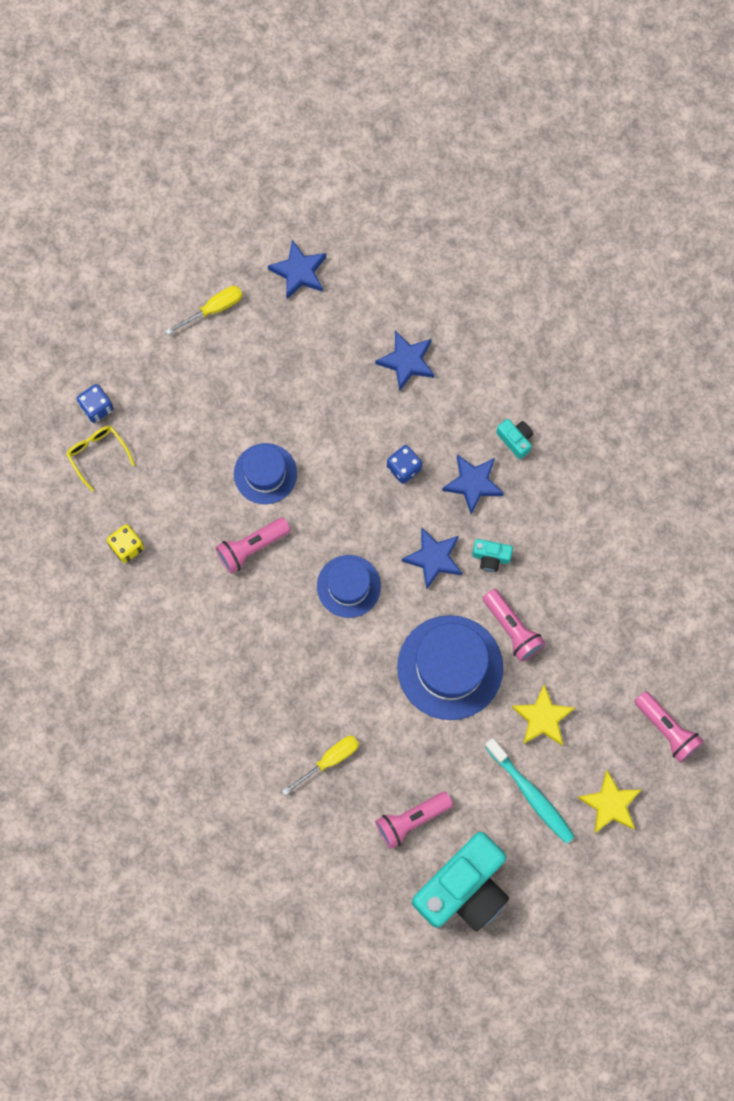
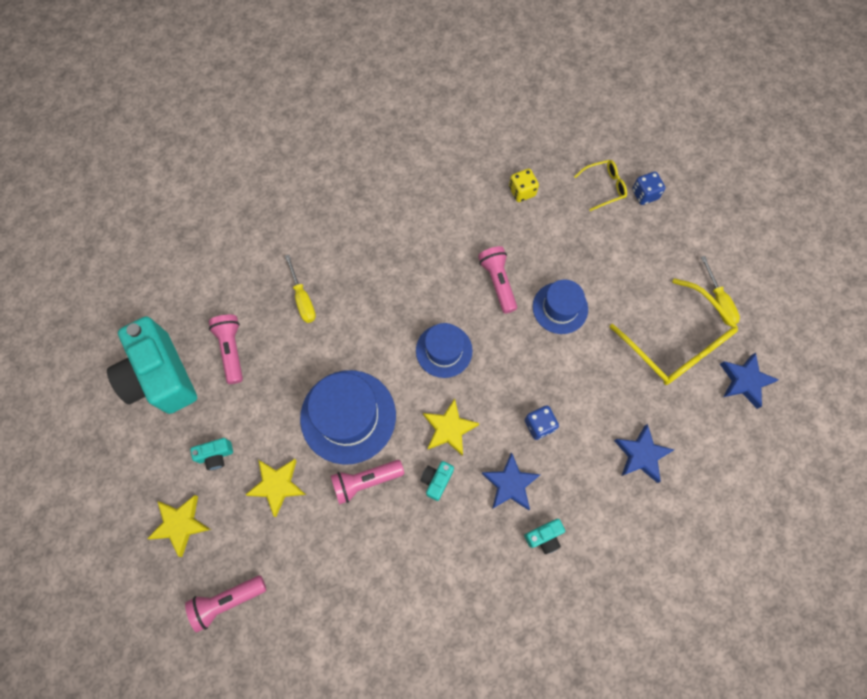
camera: 105 degrees right, 5 degrees down
blue star [402,528,462,589] -> yellow star [423,399,479,456]
turquoise toothbrush [485,738,575,844] -> turquoise camera [190,438,233,470]
none -> yellow glasses [610,278,738,385]

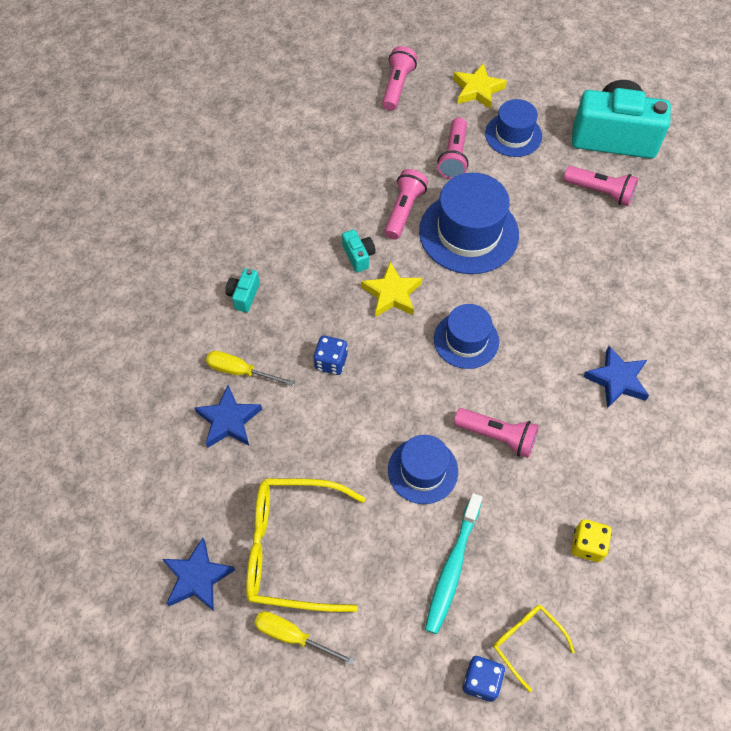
camera: 130 degrees right, 10 degrees down
turquoise camera [190,438,233,470] -> blue hat [485,99,542,157]
yellow star [245,459,306,517] -> pink flashlight [437,118,469,179]
yellow screwdriver [285,255,316,323] -> yellow screwdriver moved to [206,351,295,386]
blue star [482,452,541,510] -> blue star moved to [583,346,649,408]
yellow glasses [574,160,627,211] -> yellow glasses turned 120 degrees clockwise [493,605,575,692]
none -> turquoise toothbrush [425,493,483,634]

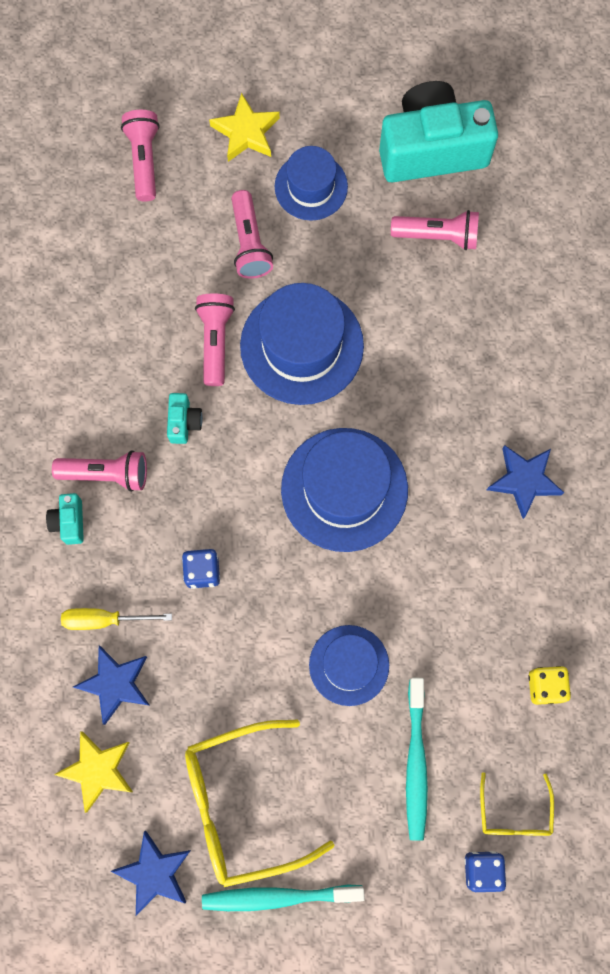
camera: 20 degrees left, 15 degrees up
yellow screwdriver [254,611,355,666] -> turquoise toothbrush [202,884,365,911]
turquoise camera [342,229,376,272] -> turquoise camera turned 45 degrees clockwise [167,393,203,444]
yellow star [361,262,422,317] -> yellow star moved to [54,731,133,813]
blue hat [434,304,499,369] -> blue hat [281,428,408,552], size x1.63
pink flashlight [454,408,539,458] -> pink flashlight moved to [52,450,147,492]
yellow glasses [493,605,575,692] -> yellow glasses turned 120 degrees counterclockwise [480,772,554,836]

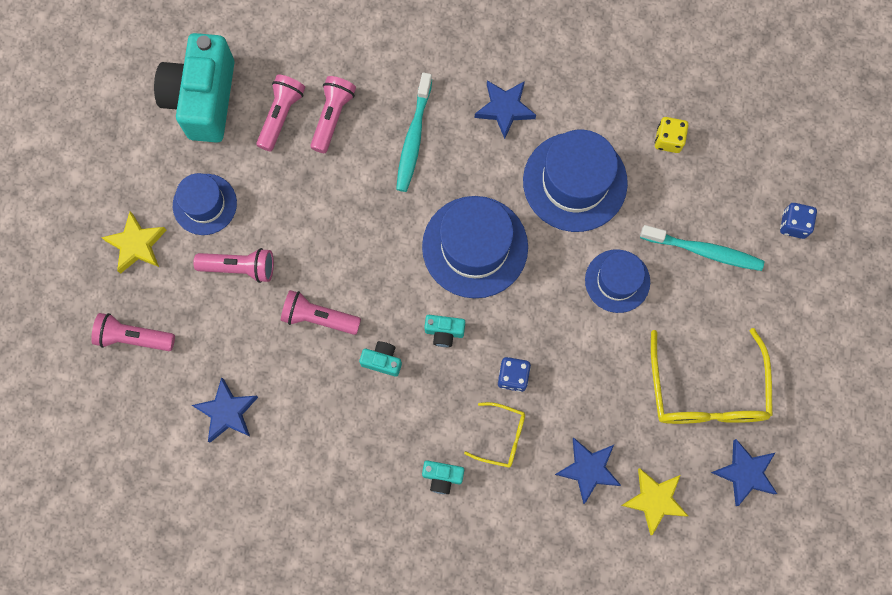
camera: 75 degrees left, 0 degrees up
pink flashlight [52,450,147,492] -> pink flashlight moved to [310,76,356,153]
yellow screwdriver [61,608,172,630] -> none
turquoise toothbrush [202,884,365,911] -> turquoise toothbrush moved to [396,73,432,192]
blue hat [240,283,364,405] -> blue hat moved to [523,130,628,232]
yellow glasses [480,772,554,836] -> yellow glasses moved to [464,402,525,468]
none -> blue star [192,377,258,443]
none -> turquoise camera [424,315,465,347]

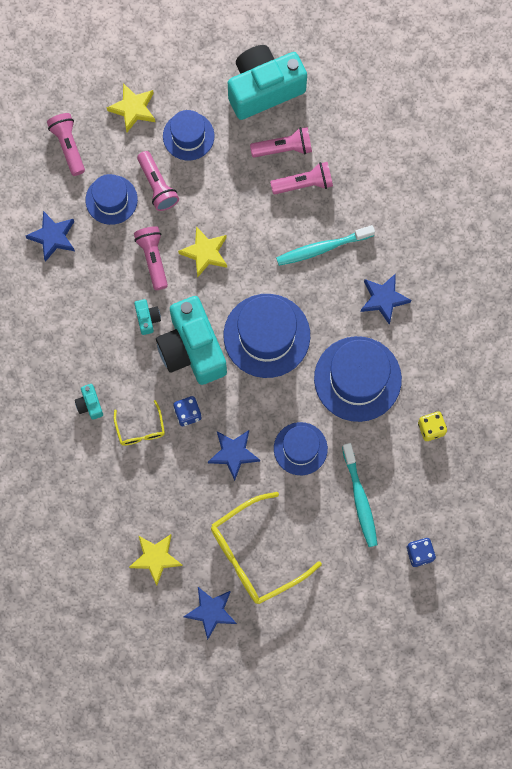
camera: 60 degrees right, 0 degrees up
turquoise camera [424,315,465,347] -> turquoise camera [156,296,227,385], size x2.47
blue star [555,438,621,504] -> blue star moved to [208,430,260,481]
none -> blue hat [86,174,138,225]
none -> yellow star [178,226,227,278]

